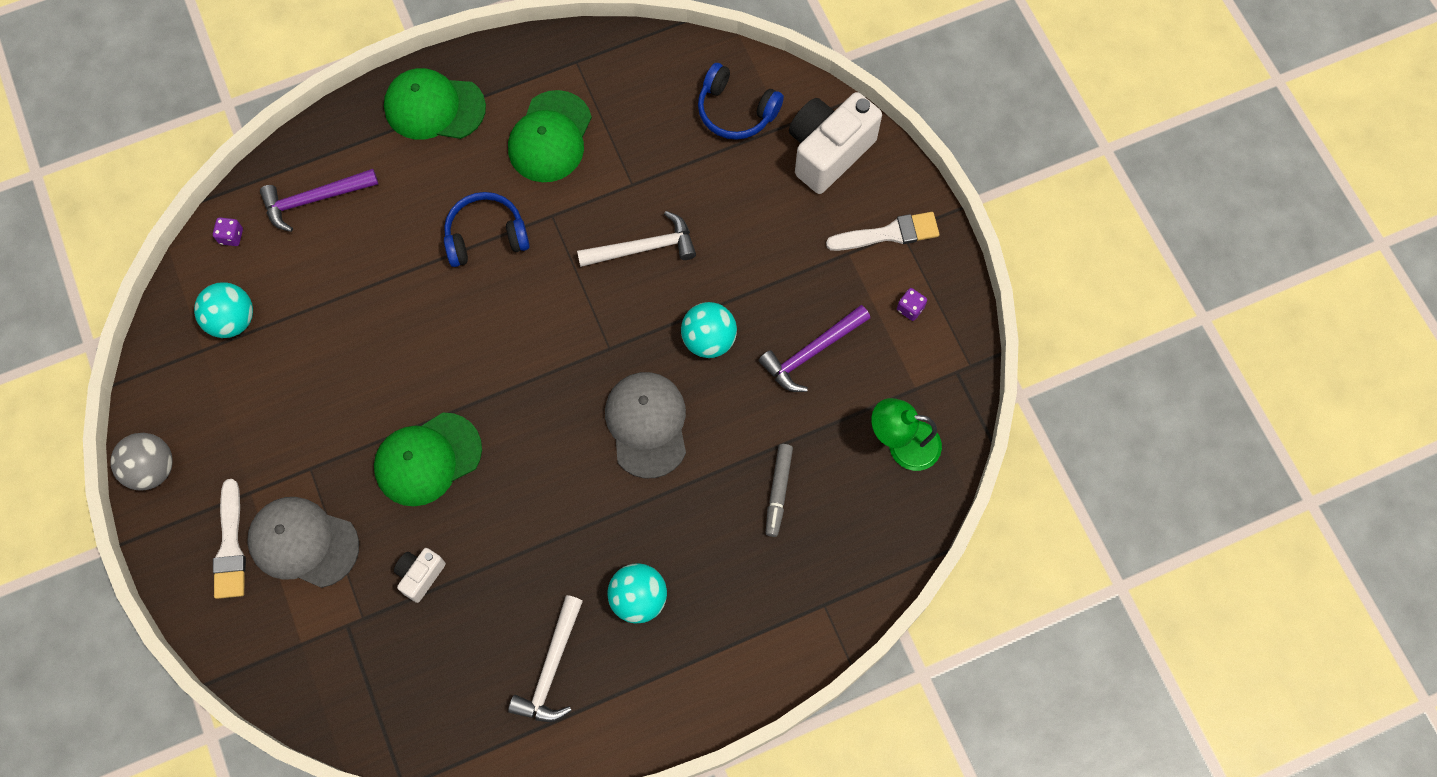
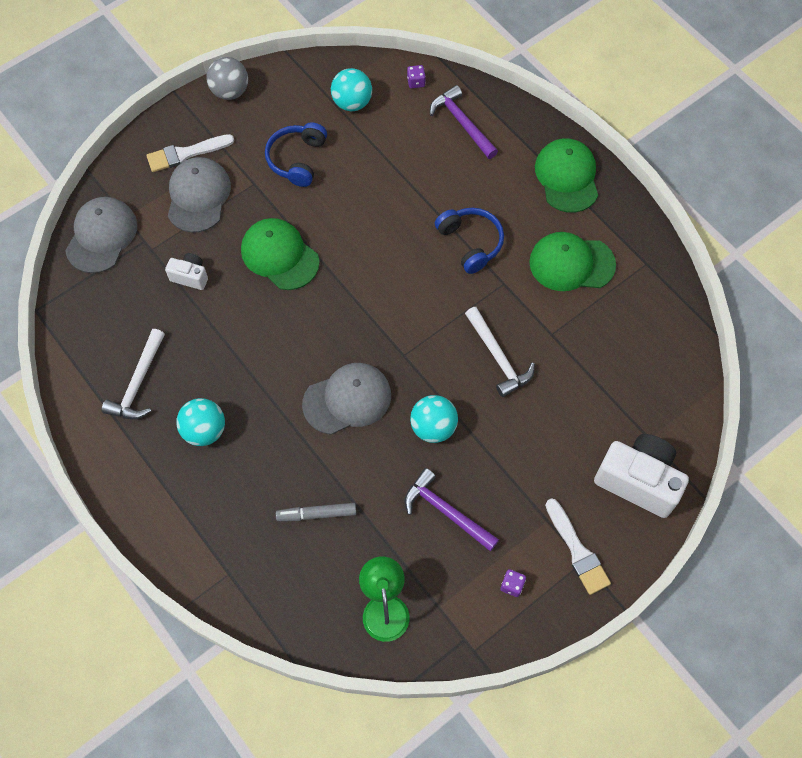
camera: 75 degrees right, 5 degrees down
white hammer [508,595,583,722] -> white hammer turned 75 degrees counterclockwise [102,329,165,419]
blue headphones [698,63,784,140] -> blue headphones moved to [265,122,327,187]
none -> grey cap [65,197,137,273]

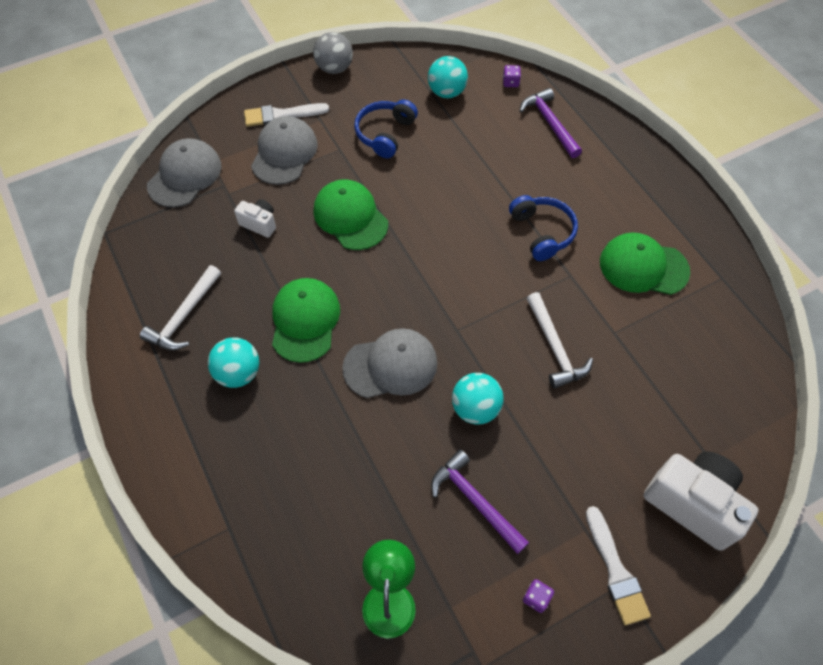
camera: 10 degrees right, 5 degrees down
grey marker [276,503,356,521] -> none
green cap [535,138,598,213] -> green cap moved to [272,278,340,363]

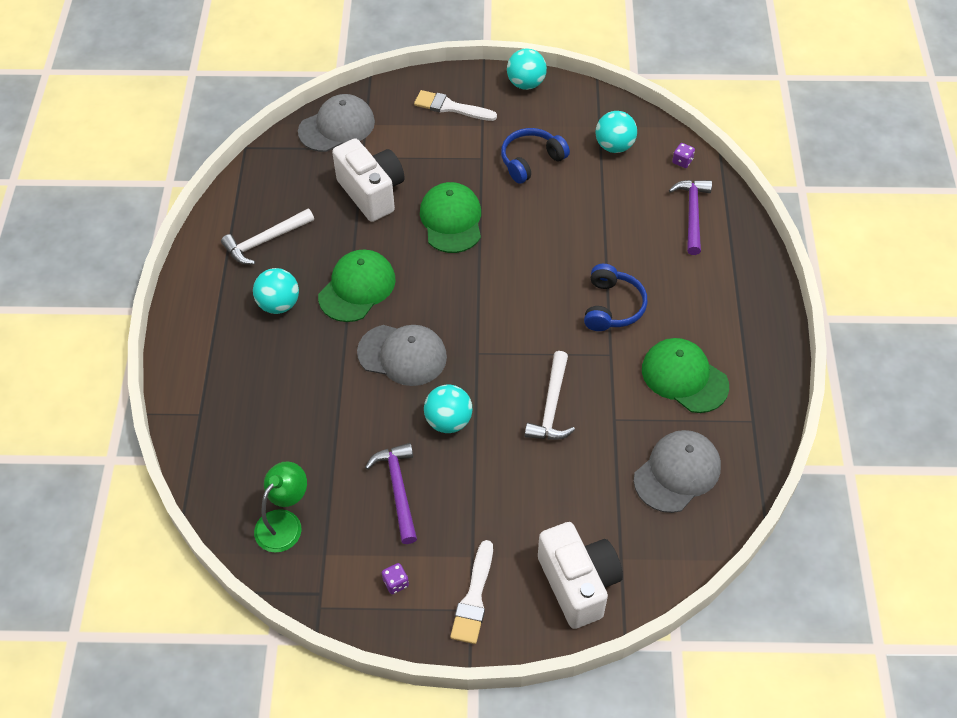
camera: 30 degrees right, 5 degrees down
white camera [234,199,276,238] -> white camera [332,138,405,222], size x2.00
grey cap [251,116,318,185] -> grey cap moved to [634,430,721,513]
grey ball [313,32,353,74] -> turquoise ball [507,48,547,90]

